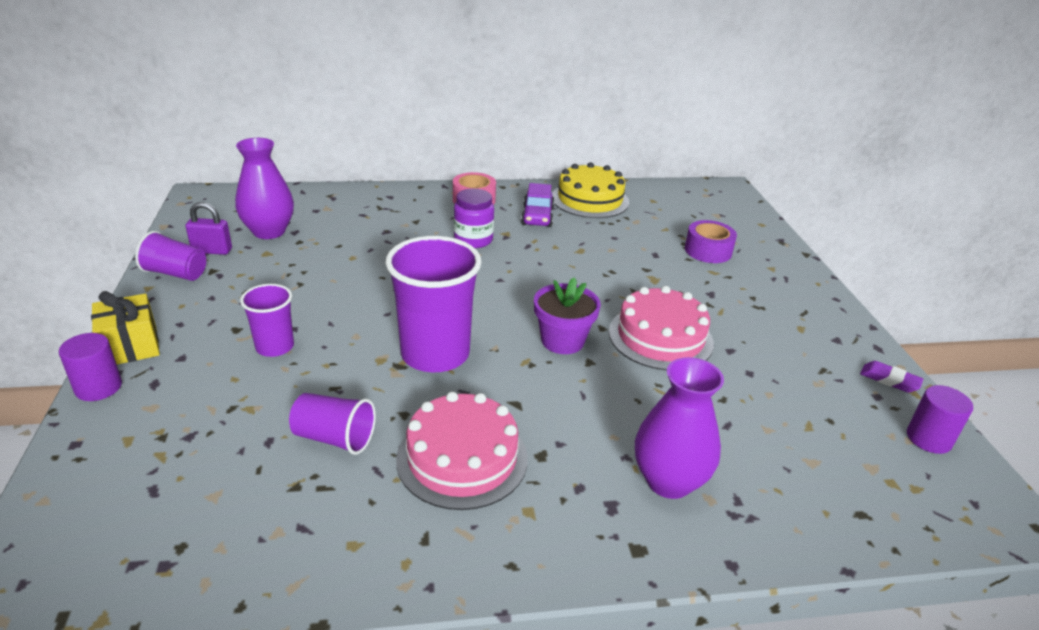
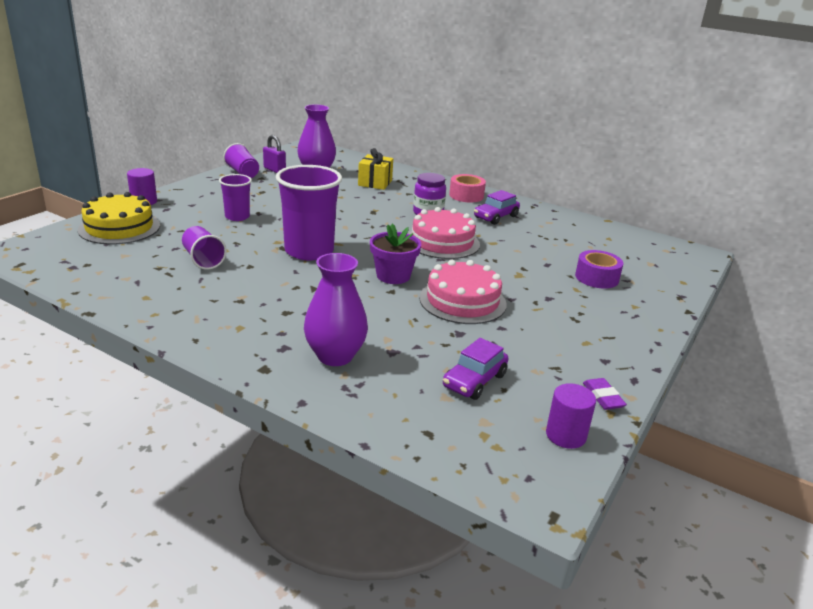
camera: 40 degrees right, 5 degrees down
yellow gift [91,291,160,364] -> yellow gift moved to [358,148,393,190]
pink cake [396,392,528,510] -> pink cake moved to [408,207,480,259]
yellow cake [552,162,629,218] -> yellow cake moved to [78,192,160,244]
none -> purple car [443,338,508,400]

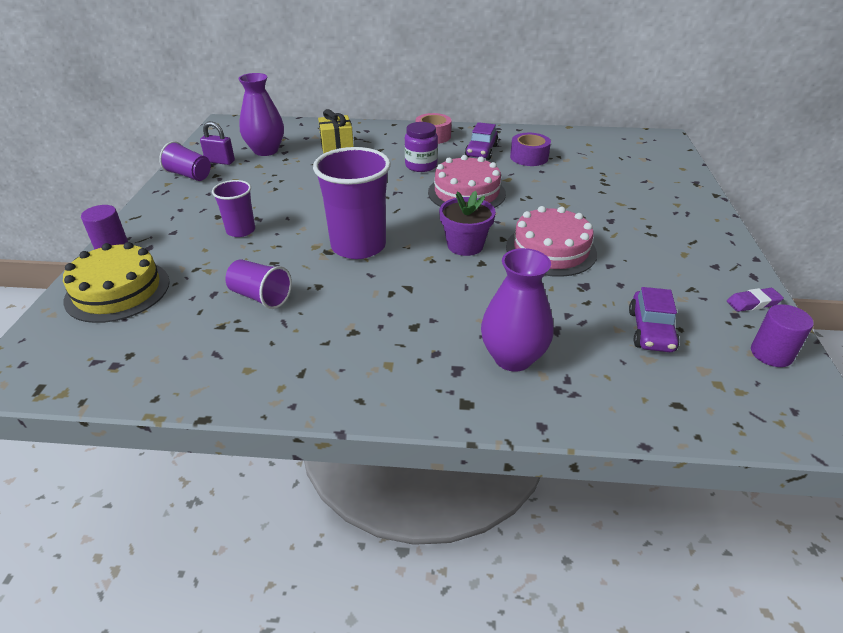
camera: 25 degrees left, 10 degrees up
purple tape [575,250,623,289] -> purple tape moved to [510,133,551,166]
purple eraser [583,378,627,410] -> purple eraser turned 60 degrees counterclockwise [727,288,784,312]

